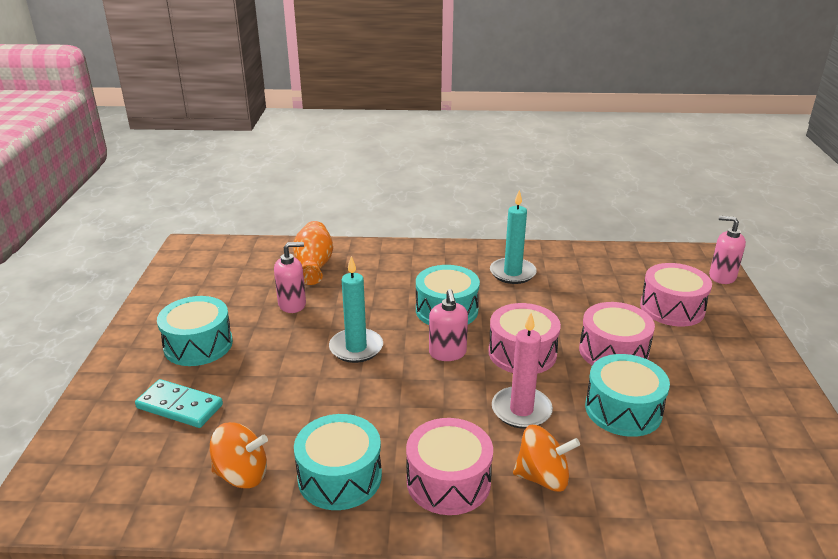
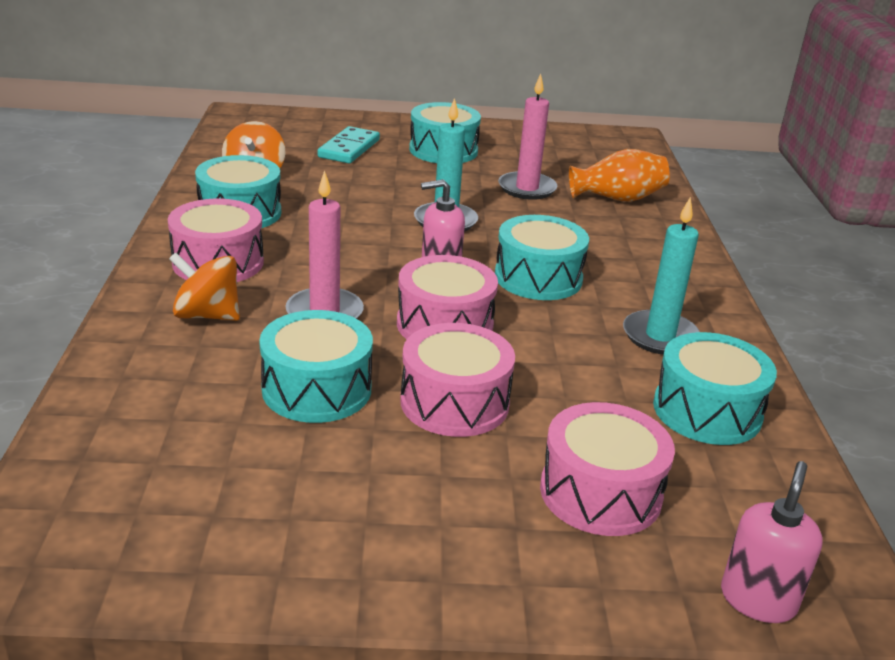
camera: 85 degrees right, 0 degrees up
pink soap dispenser [274,242,306,313] -> pink candle [498,74,558,200]
orange spinning top [513,425,580,492] -> orange spinning top turned 105 degrees clockwise [169,252,240,321]
none -> turquoise drum [653,332,777,445]

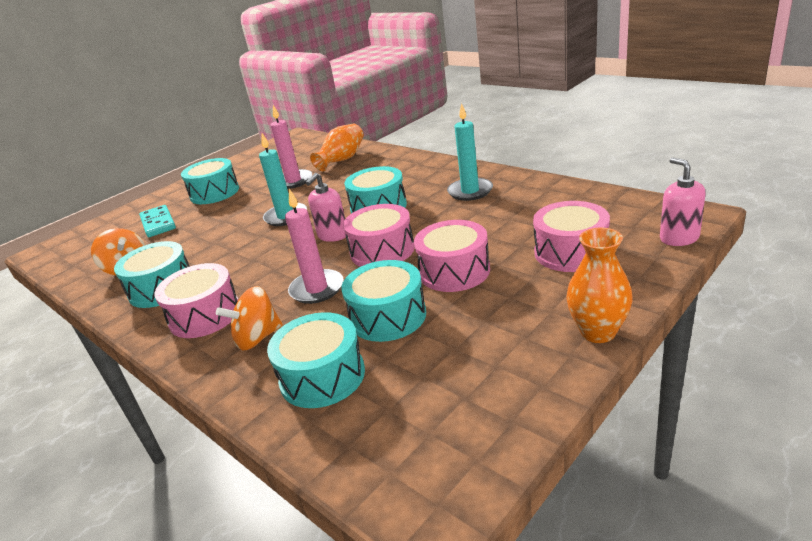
camera: 40 degrees left, 0 degrees up
turquoise drum [653,332,777,445] -> turquoise drum moved to [267,312,365,408]
none -> orange vase [566,228,633,343]

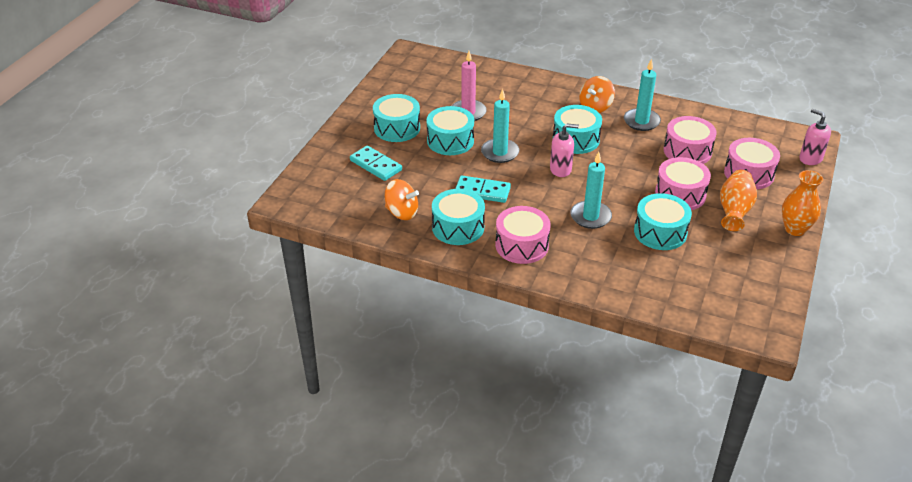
camera: 25 degrees left, 10 degrees up
orange spinning top [216,286,283,350] -> orange spinning top moved to [579,76,615,113]
turquoise drum [267,312,365,408] -> turquoise drum moved to [427,106,474,155]
pink candle [285,189,344,304] -> turquoise candle [570,152,612,229]
pink soap dispenser [306,173,346,242] -> pink soap dispenser turned 105 degrees counterclockwise [550,123,579,177]
orange vase [310,123,364,171] -> orange vase moved to [720,170,757,231]
pink drum [343,204,415,267] -> pink drum moved to [664,116,717,164]
none -> turquoise domino [455,176,511,203]

